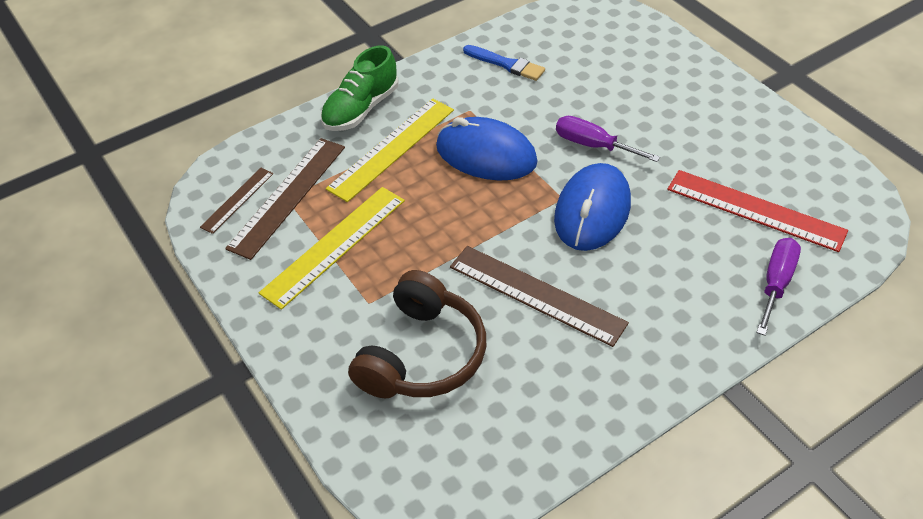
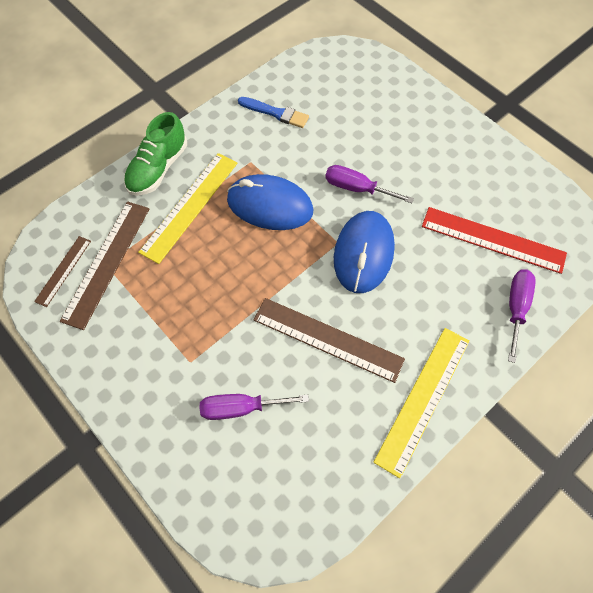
camera: 10 degrees left, 15 degrees up
yellow ruler [259,187,405,310] -> yellow ruler moved to [373,328,470,478]
brown headphones [348,270,486,399] -> purple screwdriver [199,394,309,420]

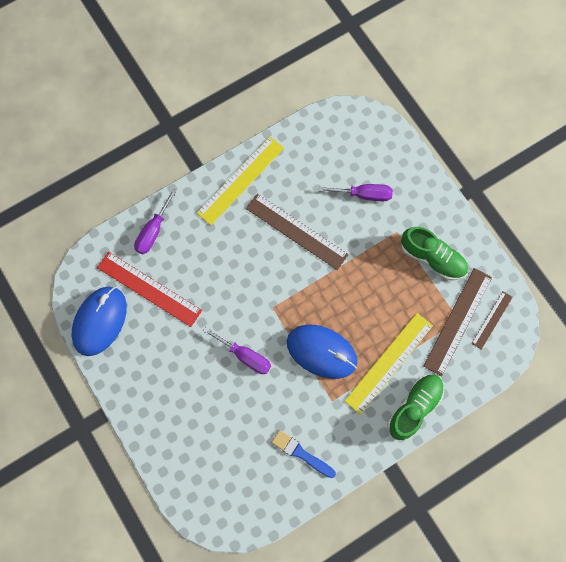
camera: 170 degrees left, 10 degrees up
blue mouse [334,211,395,293] -> blue mouse moved to [72,287,127,356]
none -> green shoe [401,227,468,280]

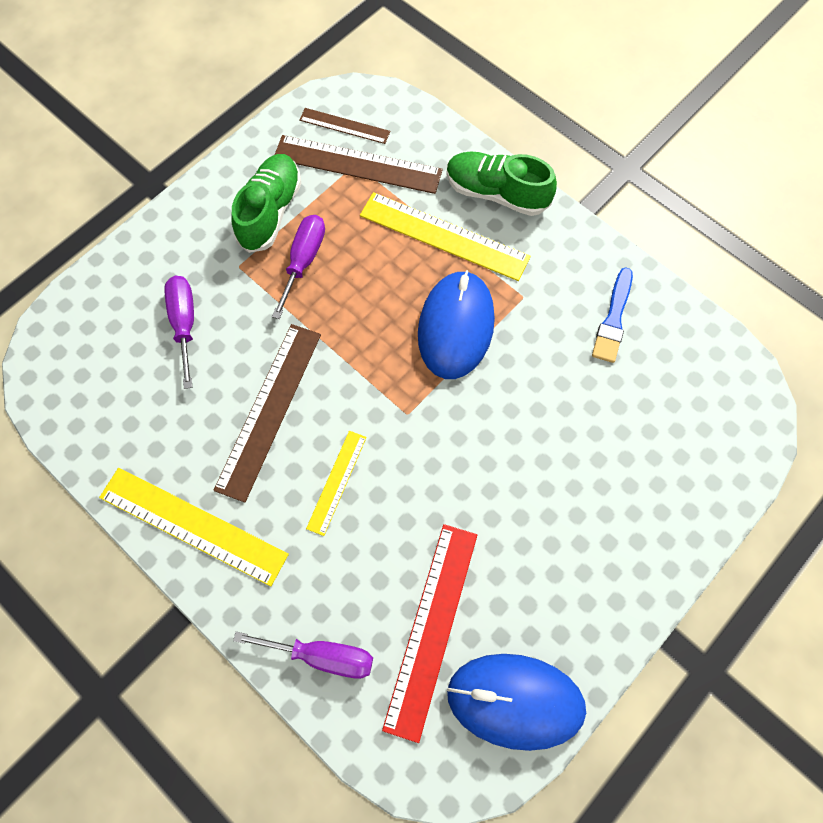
camera: 105 degrees left, 5 degrees down
purple screwdriver [203,327,271,374] -> purple screwdriver moved to [272,215,325,319]
none -> yellow ruler [306,431,367,536]

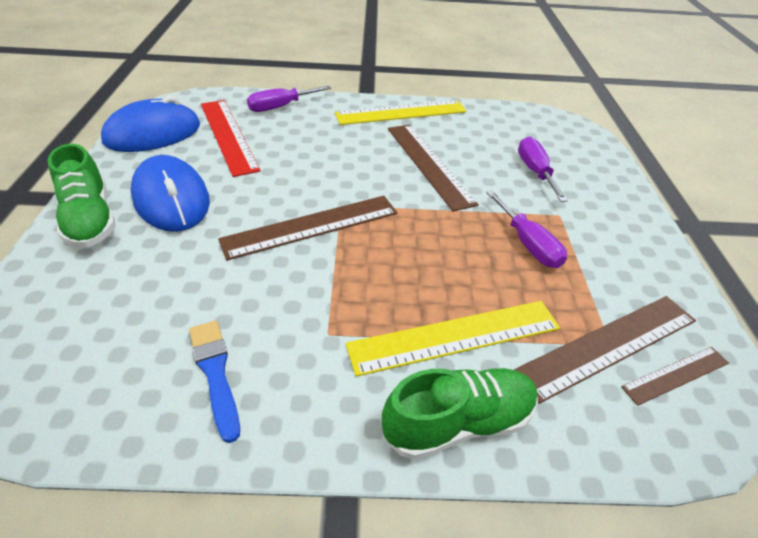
camera: 135 degrees right, 25 degrees down
purple screwdriver [164,276,194,389] -> purple screwdriver turned 135 degrees counterclockwise [518,137,568,202]
green shoe [231,154,302,253] -> green shoe moved to [48,144,116,248]
yellow ruler [306,431,367,536] -> none
blue mouse [418,270,495,379] -> blue mouse moved to [130,155,210,232]
none -> brown ruler [218,196,397,261]

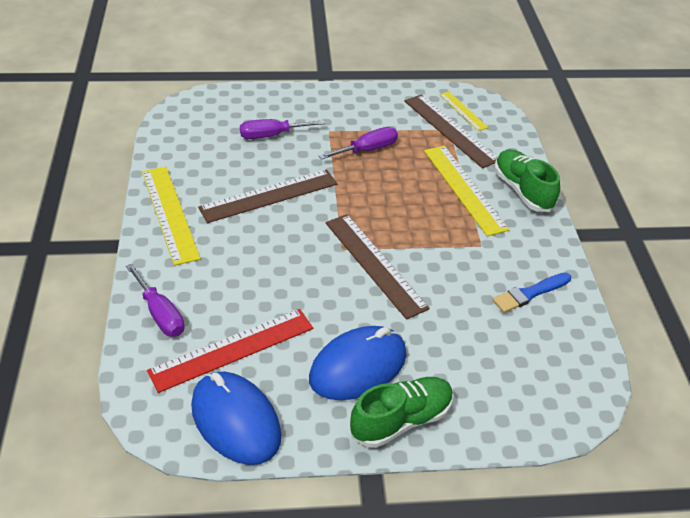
camera: 95 degrees left, 0 degrees up
brown ruler [621,347,729,406] -> yellow ruler [439,91,488,131]

